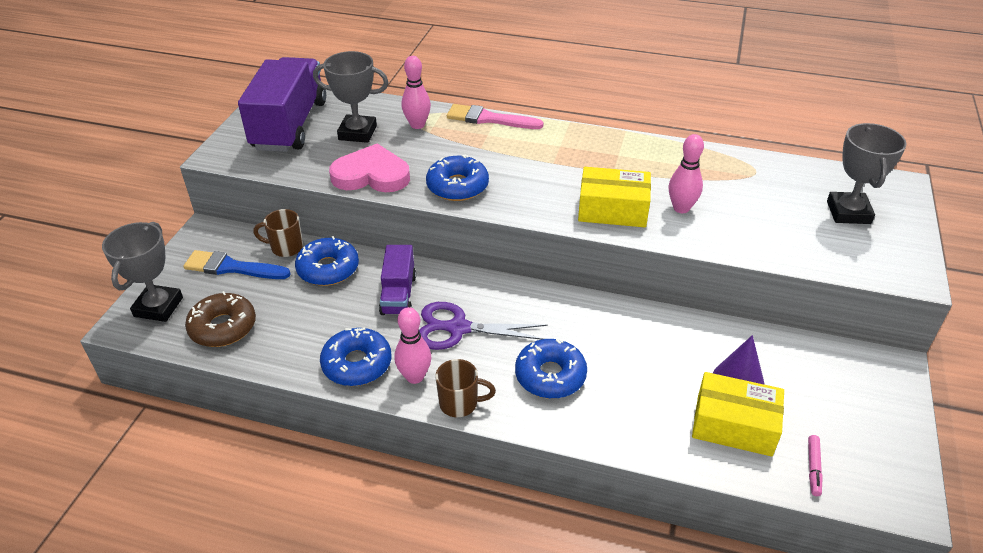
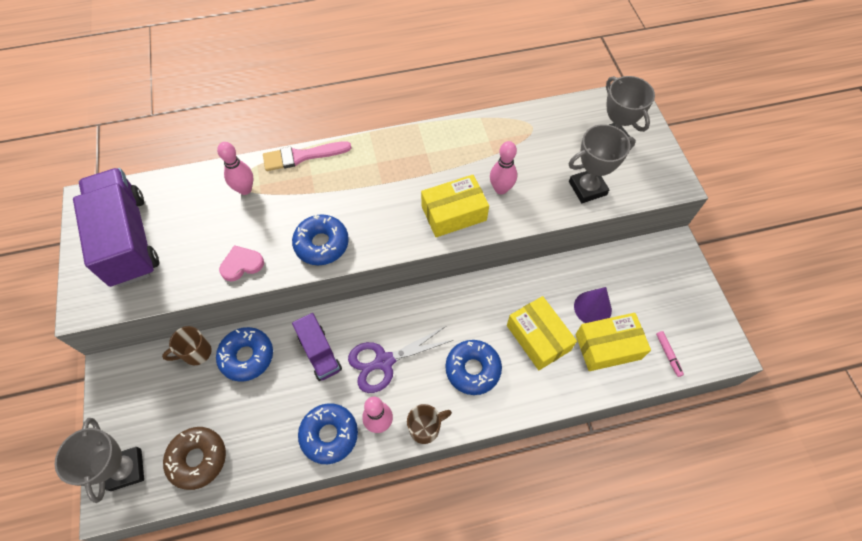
camera: 30 degrees left, 20 degrees up
blue brush [183,250,290,279] -> none
grey trophy [313,51,389,143] -> grey trophy moved to [569,124,636,203]
pink heart [329,144,410,192] -> pink heart [219,245,264,282], size x0.59
none -> yellow box [507,296,577,370]

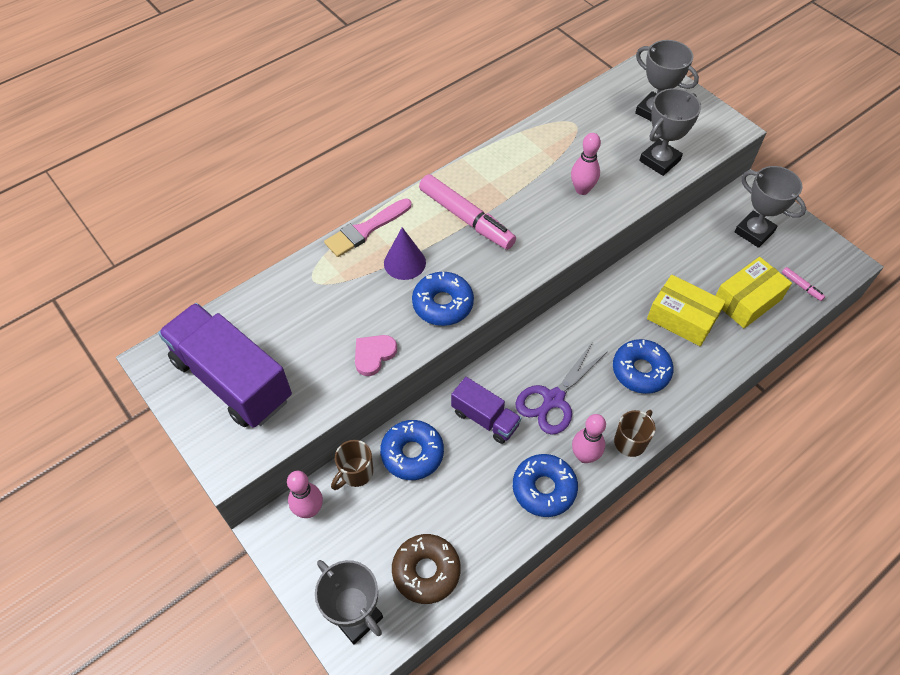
camera: 25 degrees left, 5 degrees down
pink bowling pin [217,142,253,195] -> pink bowling pin moved to [287,471,323,518]
yellow box [421,175,489,237] -> none
purple cone [574,287,612,323] -> purple cone moved to [384,227,426,280]
none -> pink marker [419,174,516,250]
none -> grey trophy [734,166,806,248]

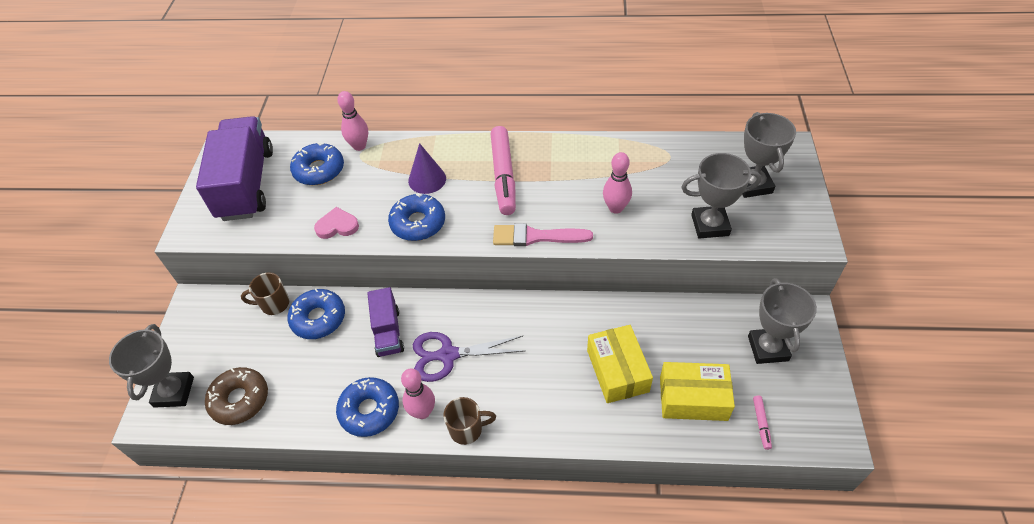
camera: 45 degrees right, 5 degrees down
pink bowling pin [287,471,323,518] -> pink bowling pin moved to [337,91,368,151]
pink brush [324,198,412,257] -> pink brush moved to [493,223,593,246]
blue donut [613,339,674,394] -> blue donut moved to [290,142,344,185]

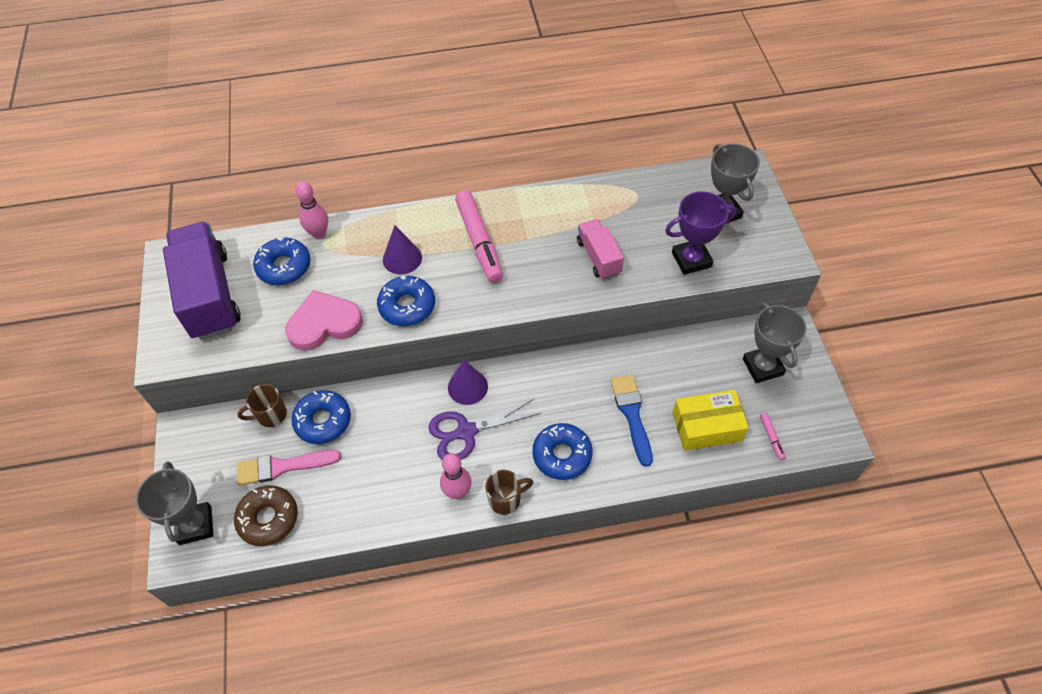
camera: 15 degrees left, 5 degrees up
pink heart [314,207,359,239] -> pink heart [285,290,363,351], size x1.69
blue donut [336,377,399,437] -> blue donut moved to [532,423,593,480]
purple truck [367,287,404,357] -> none
pink brush [493,223,593,246] -> pink brush moved to [237,450,341,486]
yellow box [587,325,653,403] -> blue brush [611,375,653,467]
pink bowling pin [603,152,632,214] -> pink truck [577,219,624,279]
grey trophy [682,153,762,239] -> purple trophy [665,191,737,275]
none -> purple cone [448,360,488,405]

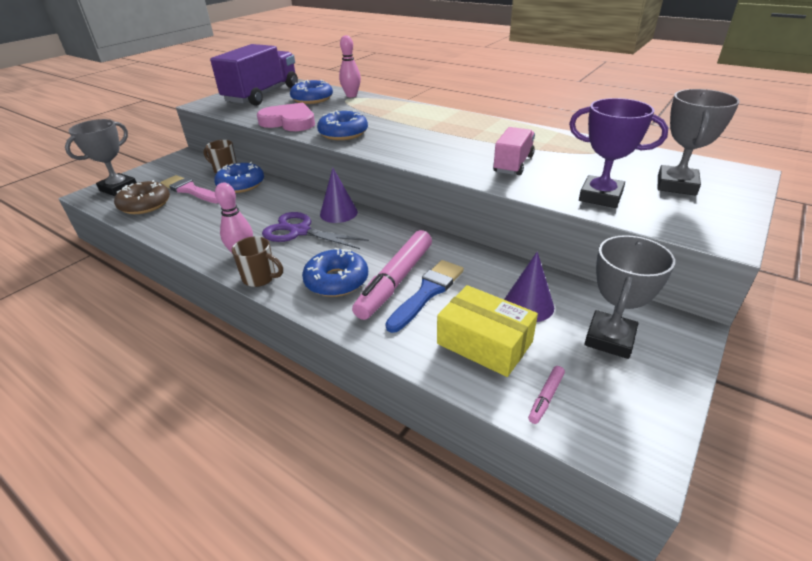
camera: 45 degrees right, 20 degrees down
purple cone [383,225,422,275] -> purple cone moved to [504,252,554,322]
pink marker [455,190,503,283] -> pink marker moved to [352,230,432,320]

